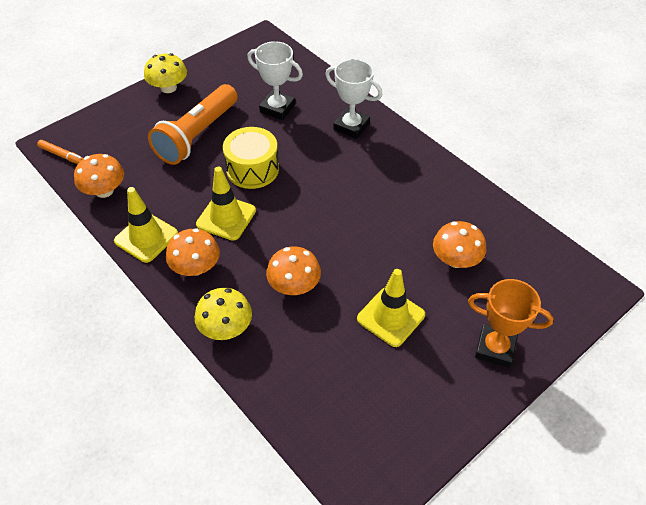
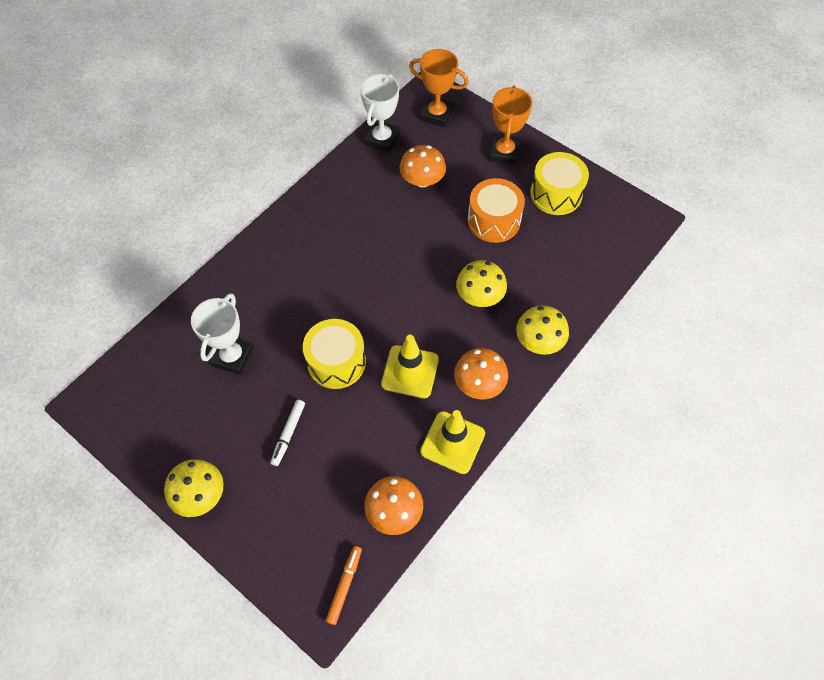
camera: 100 degrees left, 10 degrees up
orange flashlight [148,84,238,165] -> white marker [270,400,305,466]
orange mushroom [266,247,321,295] -> yellow mushroom [456,260,507,307]
white trophy [325,59,382,139] -> white trophy moved to [360,73,399,153]
yellow traffic cone [357,269,425,347] -> orange drum [468,178,525,243]
none -> orange trophy [409,49,469,127]
none -> yellow drum [530,152,589,215]

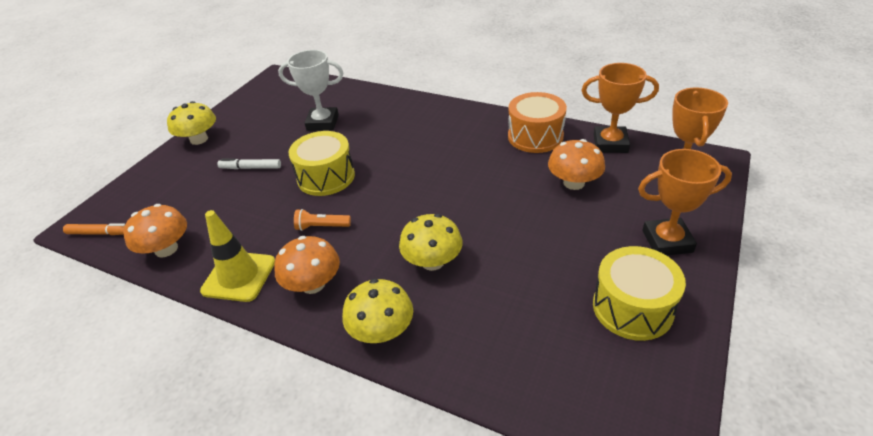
camera: 80 degrees right, 20 degrees down
white trophy [360,73,399,153] -> orange trophy [582,63,659,153]
yellow traffic cone [381,335,439,398] -> orange flashlight [294,209,351,231]
orange drum [468,178,525,243] -> orange drum moved to [508,92,567,153]

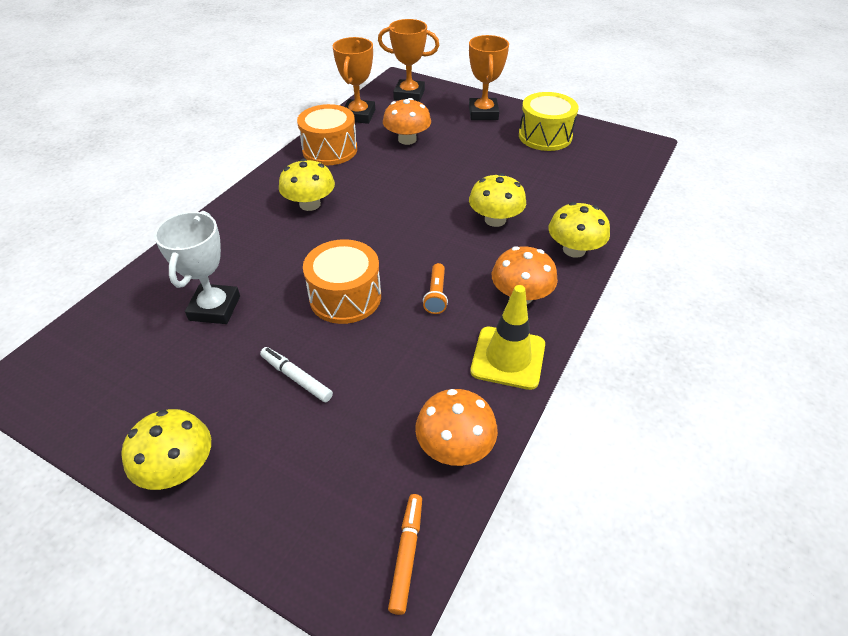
camera: 90 degrees left, 5 degrees up
white marker [217,158,281,169] -> white marker turned 120 degrees clockwise [260,347,333,402]
yellow drum [288,131,355,196] -> orange drum [303,239,381,324]
none -> yellow mushroom [279,159,335,211]

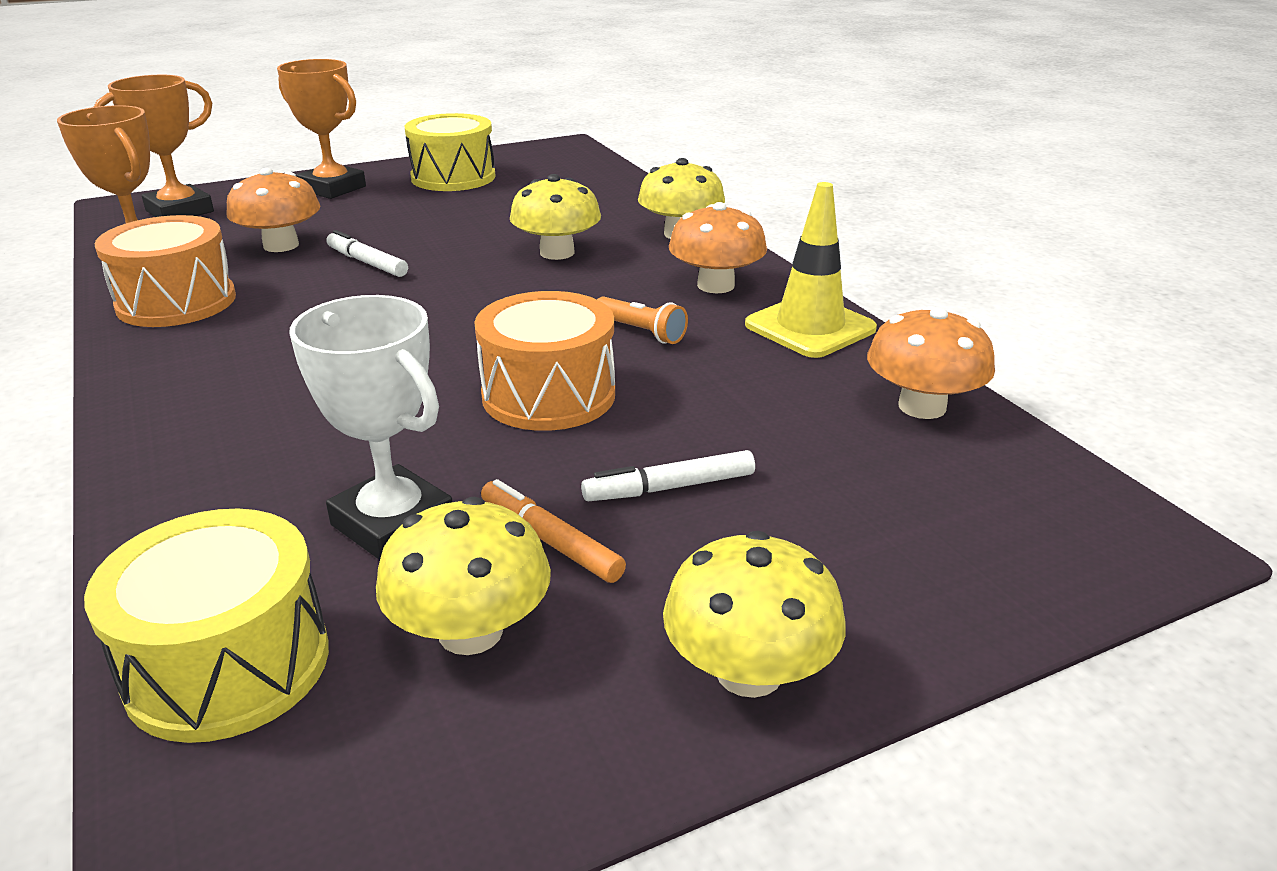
camera: 55 degrees left, 15 degrees down
yellow mushroom [279,159,335,211] -> yellow mushroom moved to [376,497,551,655]
orange marker [388,494,422,615] -> orange marker moved to [481,479,626,583]
none -> yellow drum [84,509,329,743]
none -> white marker [326,230,408,277]

